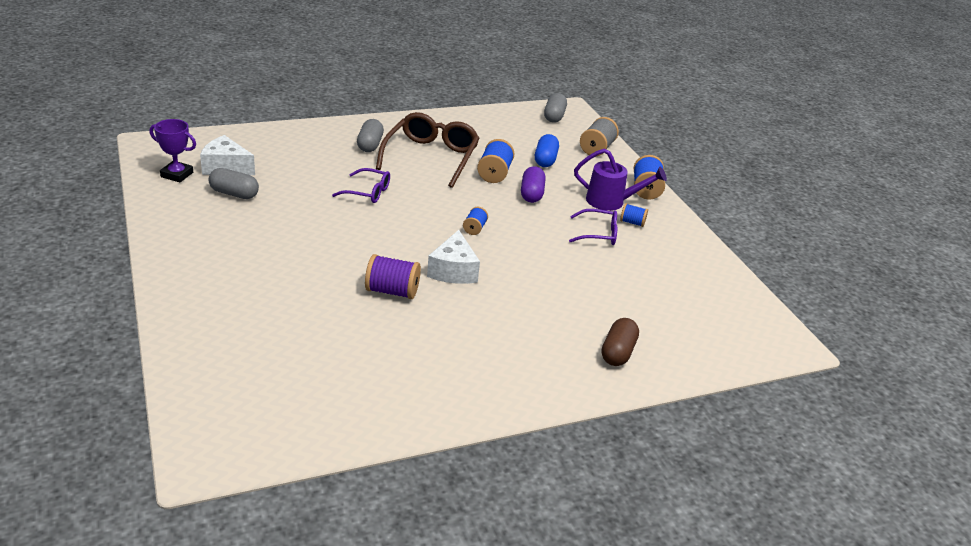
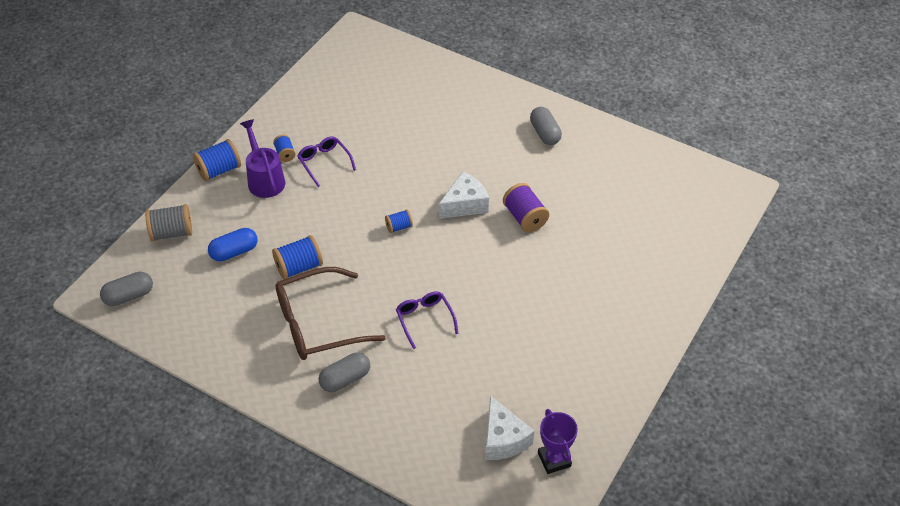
camera: 125 degrees left, 15 degrees up
grey capsule [209,168,259,199] -> grey capsule moved to [530,107,562,145]
purple capsule [521,166,545,203] -> none
brown capsule [601,318,639,366] -> none

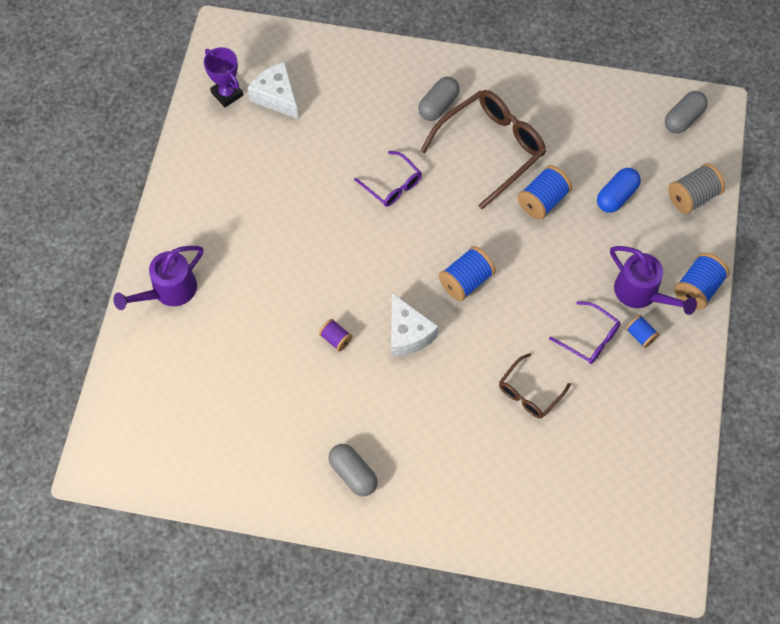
camera: 160 degrees right, 15 degrees up
blue spool [385,209,413,233] -> blue spool [439,246,496,301], size x1.72
white cheese [439,171,489,219] -> white cheese turned 60 degrees counterclockwise [391,293,438,357]
purple spool [503,183,549,232] -> purple spool [319,319,352,351], size x0.58
none -> purple watering can [113,246,203,310]
none -> brown glasses [499,353,571,418]

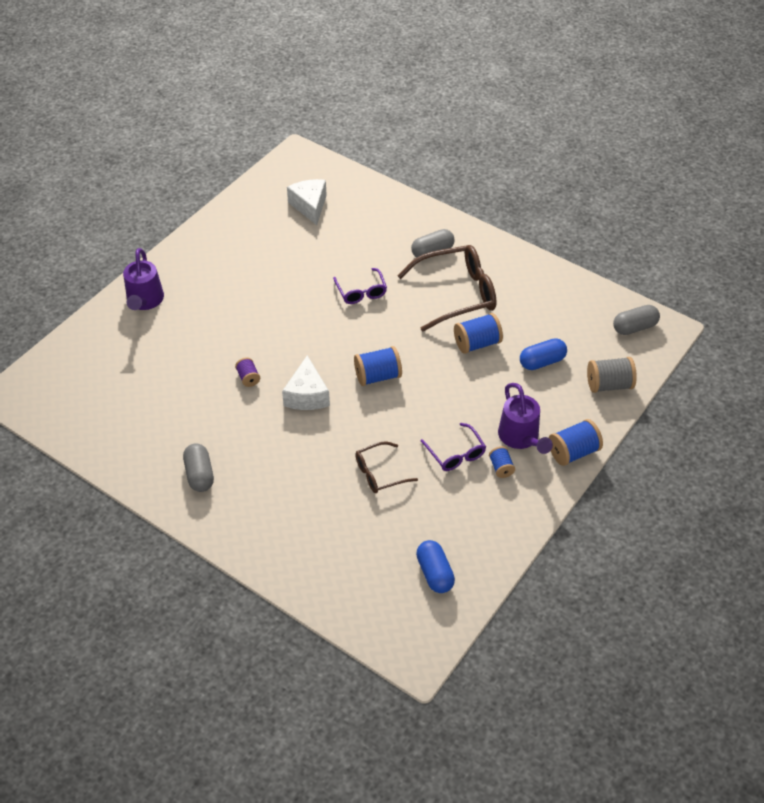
camera: 25 degrees right, 15 degrees down
purple watering can [113,246,203,310] -> purple watering can turned 75 degrees counterclockwise [123,248,164,310]
purple trophy [204,47,243,107] -> none
none -> blue capsule [416,540,455,593]

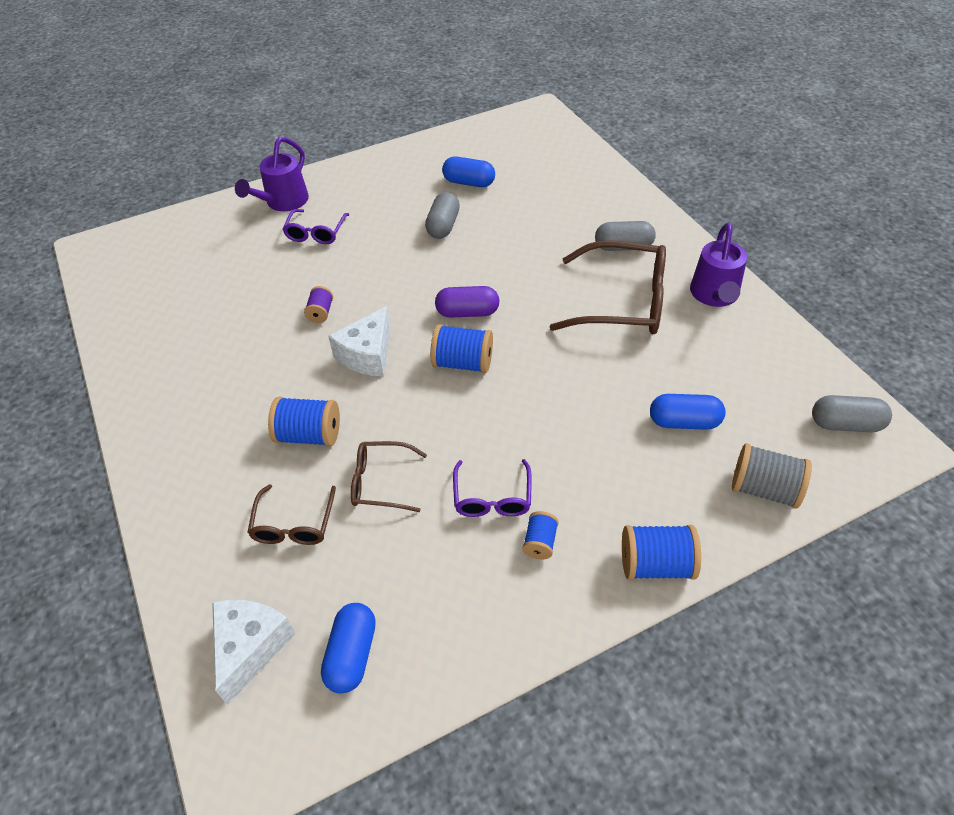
camera: 30 degrees right, 0 degrees up
grey capsule [183,443,214,492] -> grey capsule moved to [425,192,460,239]
white cheese [287,179,327,225] -> white cheese moved to [212,600,296,705]
purple glasses [333,268,387,304] -> purple glasses moved to [282,209,349,244]
blue spool [454,313,503,354] -> blue spool moved to [268,397,340,447]
purple watering can [498,383,553,454] -> purple watering can moved to [690,222,747,307]
none -> brown glasses [247,484,336,545]
none -> purple capsule [435,286,499,318]
none -> blue capsule [442,156,495,187]

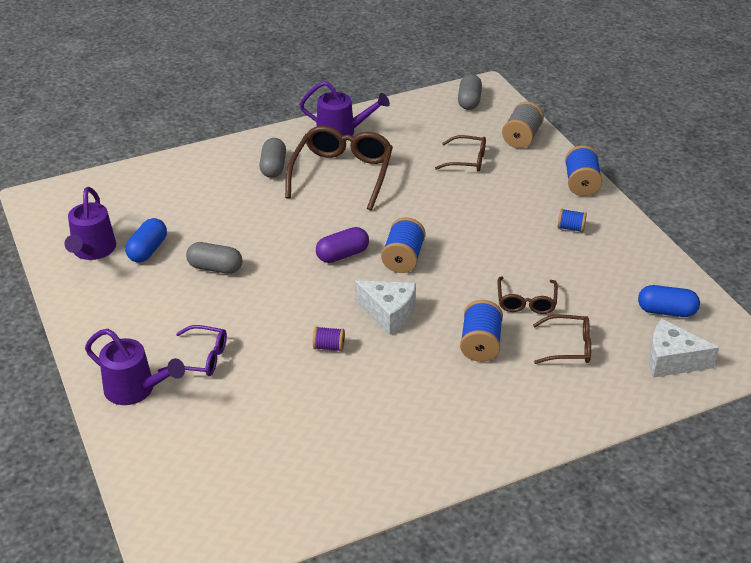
camera: 90 degrees left, 10 degrees down
purple capsule [435,286,499,318] -> purple capsule turned 60 degrees clockwise [316,227,369,263]
purple glasses [453,459,532,517] -> none
blue capsule [650,394,726,430] -> brown glasses [435,135,486,172]
none -> purple watering can [64,187,116,260]

